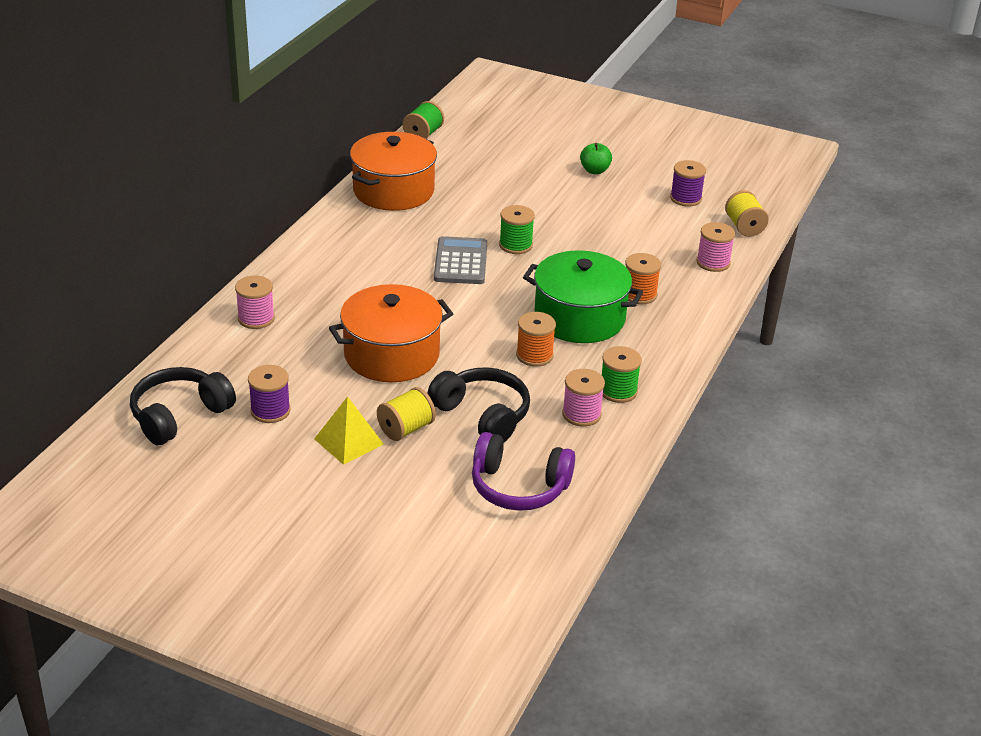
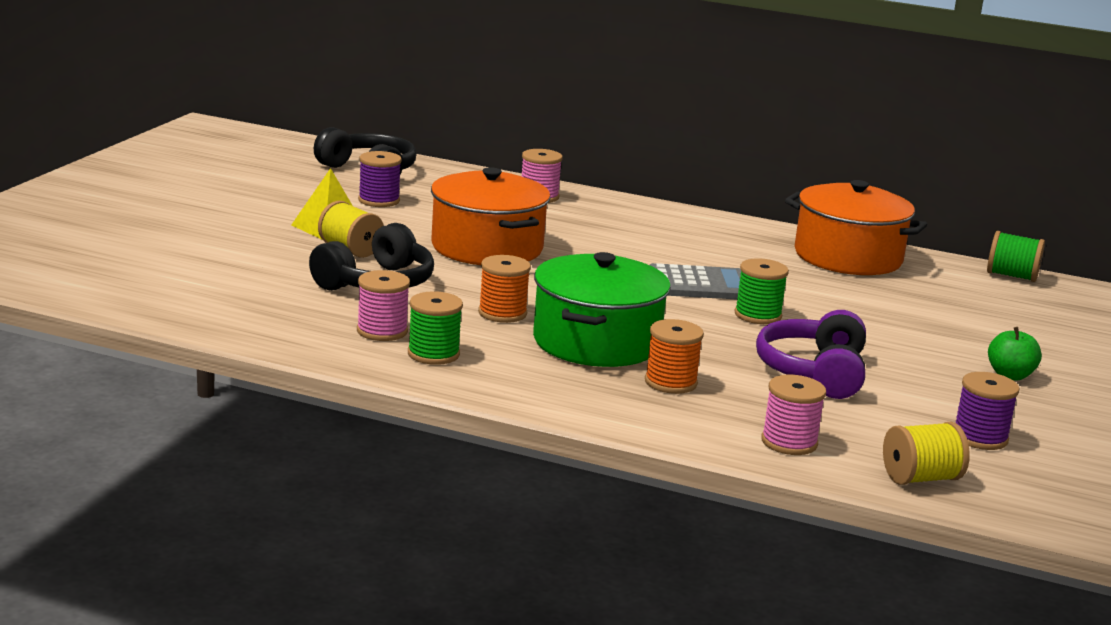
camera: 85 degrees right, 15 degrees down
purple headphones [472,432,575,511] -> purple headphones moved to [756,310,866,399]

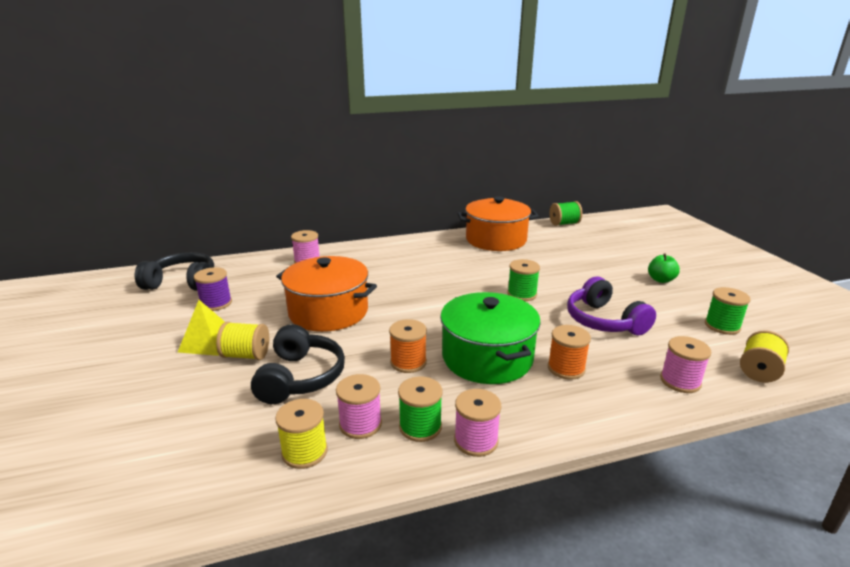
camera: 35 degrees left, 5 degrees up
grey calculator [650,263,741,299] -> none
purple spool [956,372,1019,450] -> green spool [705,287,750,335]
none -> yellow spool [275,399,328,469]
none -> pink spool [454,389,501,457]

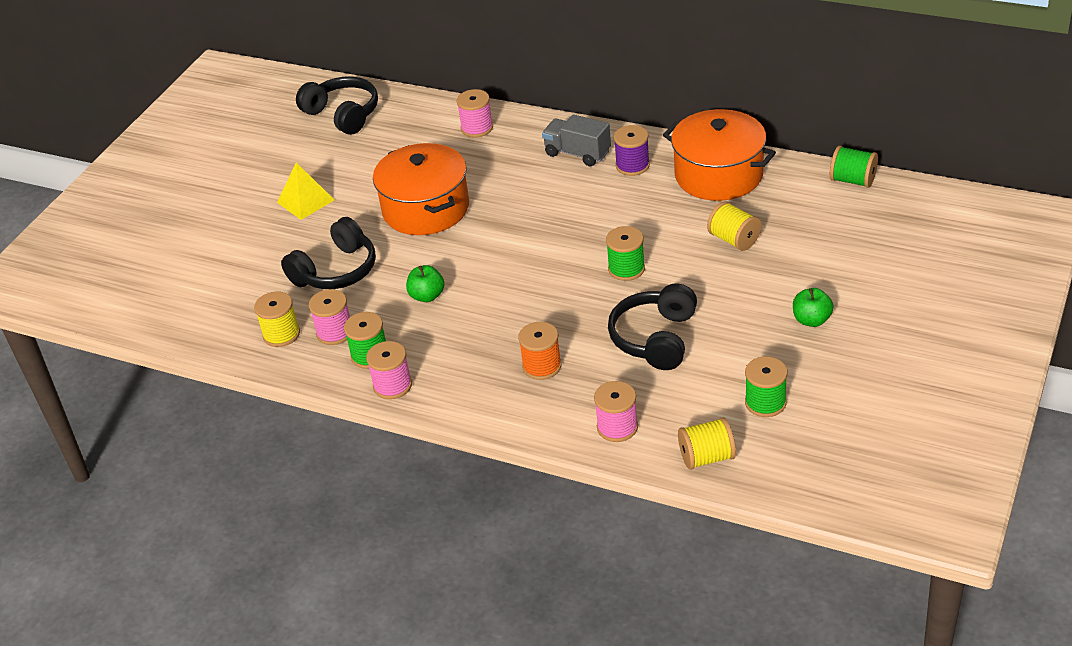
camera: 45 degrees right, 15 degrees up
purple spool [194,267,232,311] -> purple spool moved to [614,125,650,176]
yellow spool [216,322,269,360] -> yellow spool moved to [707,201,761,251]
orange spool [389,319,427,373] -> green apple [406,265,444,302]
green pot [440,292,541,384] -> none
purple headphones [567,277,656,336] -> black headphones [608,284,697,370]
none -> grey truck [542,114,611,166]

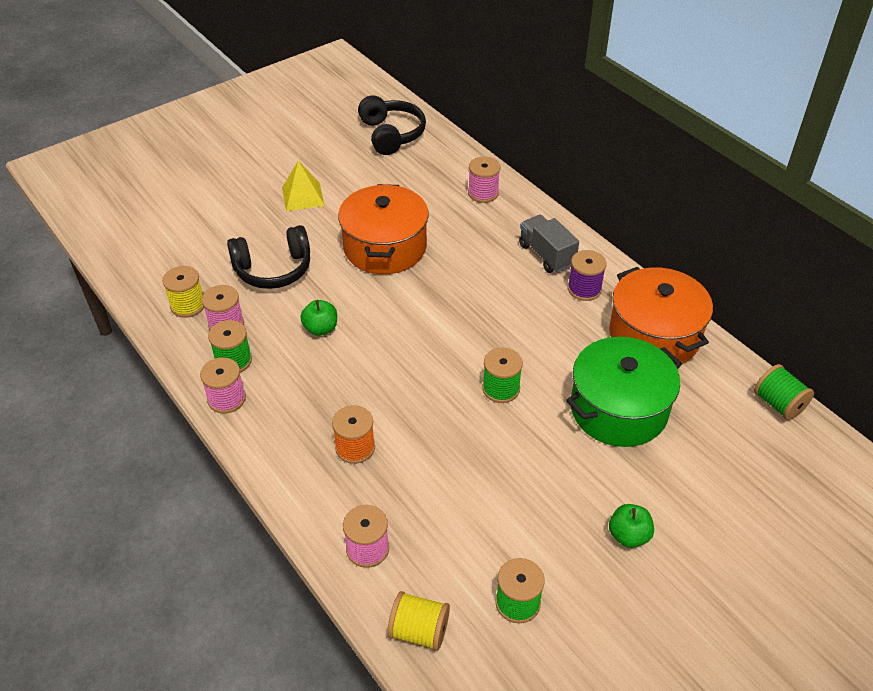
camera: 25 degrees right, 5 degrees up
black headphones [608,284,697,370] -> none
yellow spool [707,201,761,251] -> green pot [566,337,682,447]

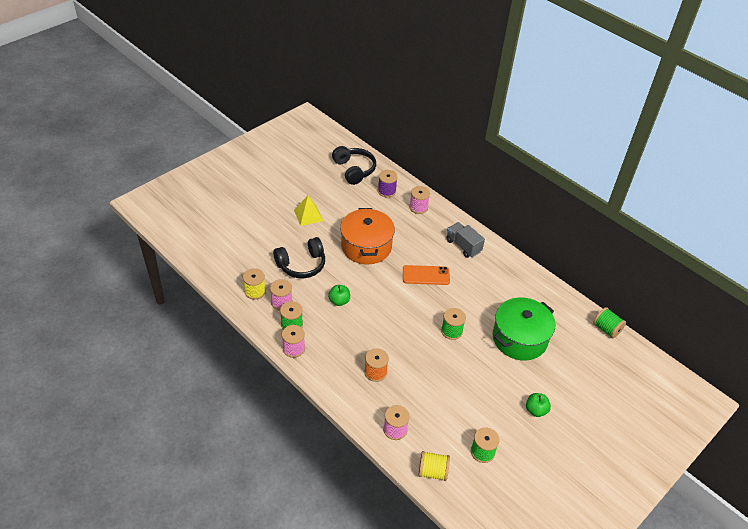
camera: 10 degrees left, 0 degrees up
purple spool [568,250,606,301] -> purple spool moved to [378,170,398,197]
orange pot [609,267,713,365] -> none
none -> orange phone [403,265,450,285]

